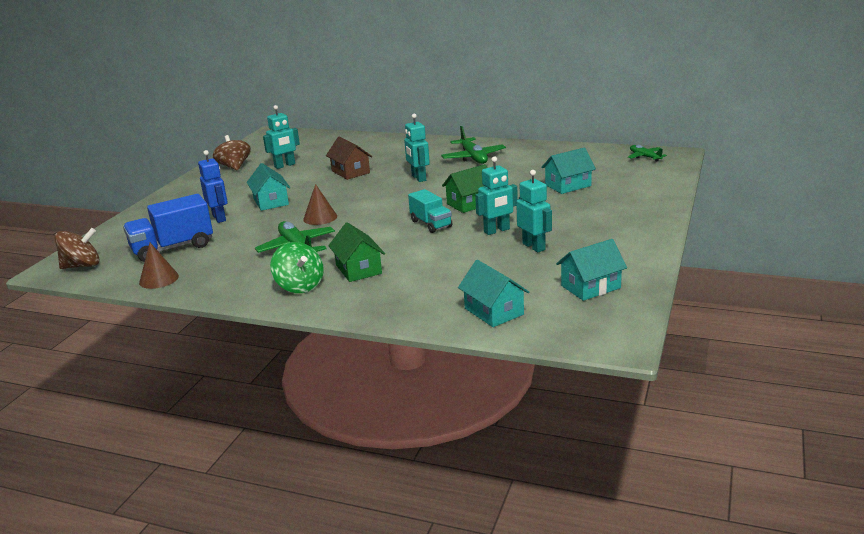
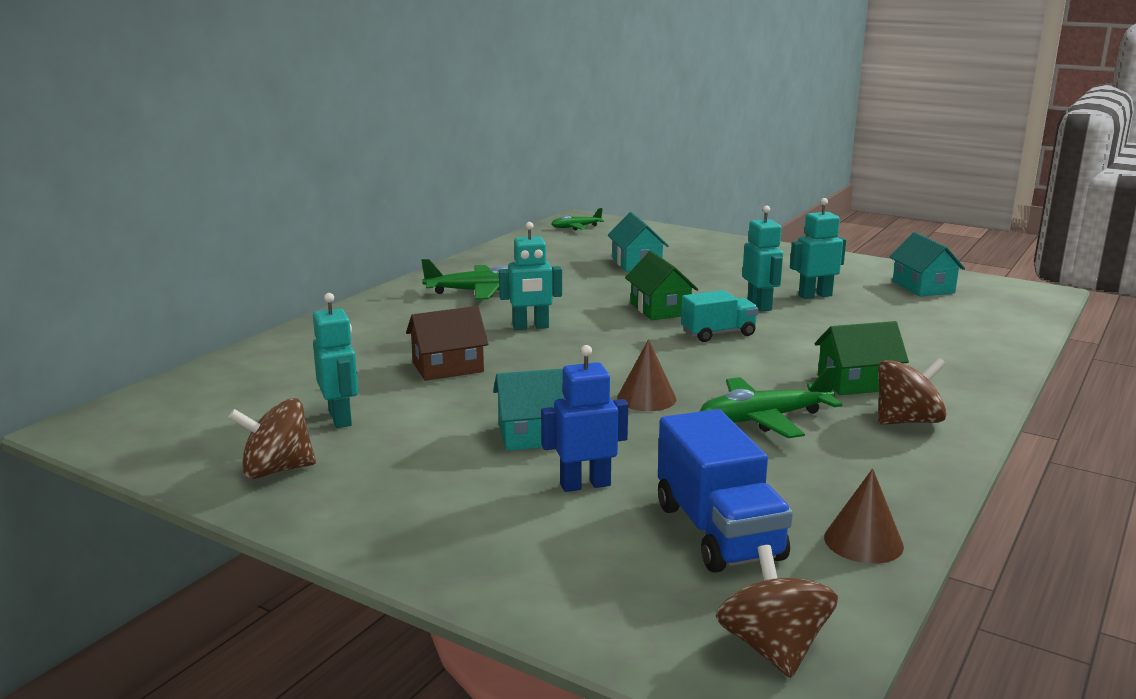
camera: 80 degrees left, 5 degrees down
green spinning top [270,242,324,293] -> brown spinning top [878,358,946,425]
turquoise house [458,260,529,327] -> none

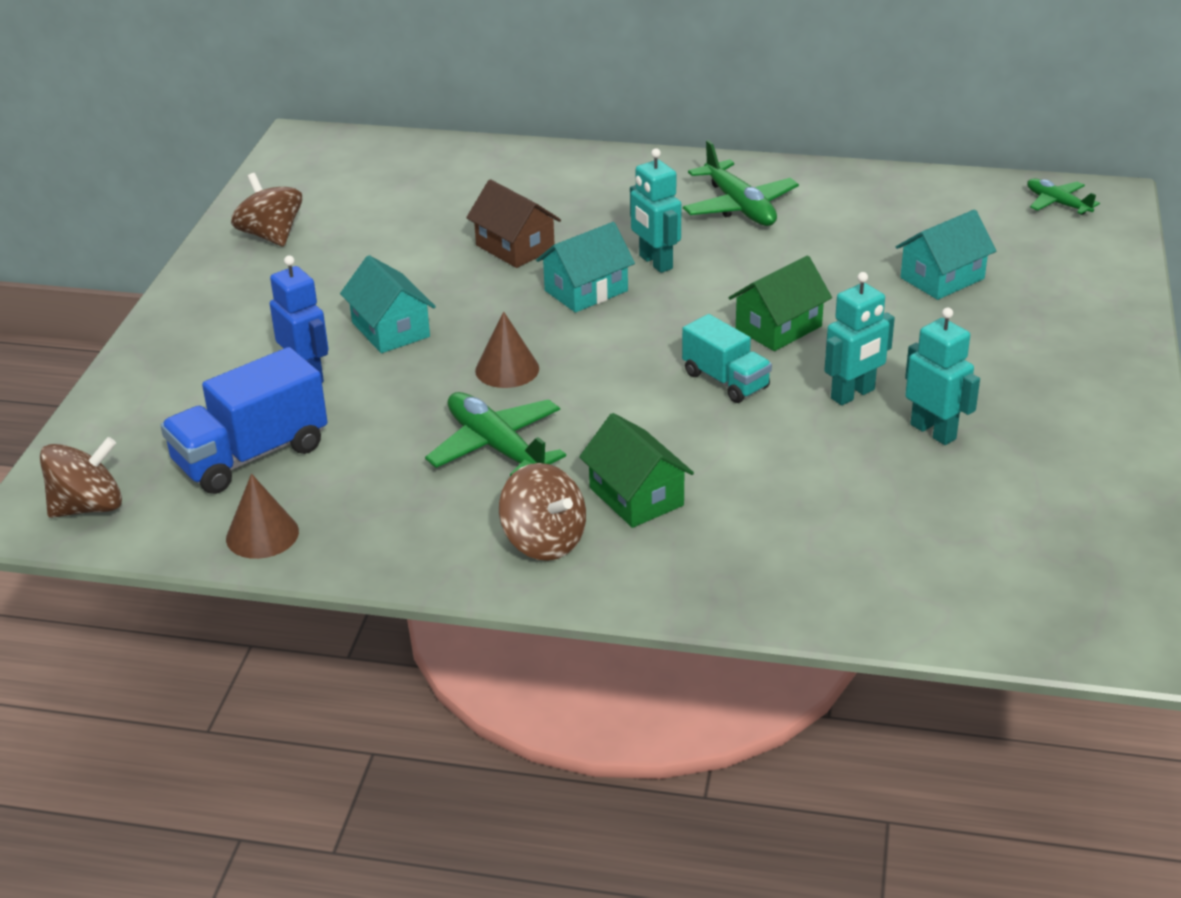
camera: 70 degrees right, 15 degrees up
turquoise robot [313,293,358,428] -> none
turquoise house [889,232,965,297] -> turquoise house moved to [536,222,635,313]

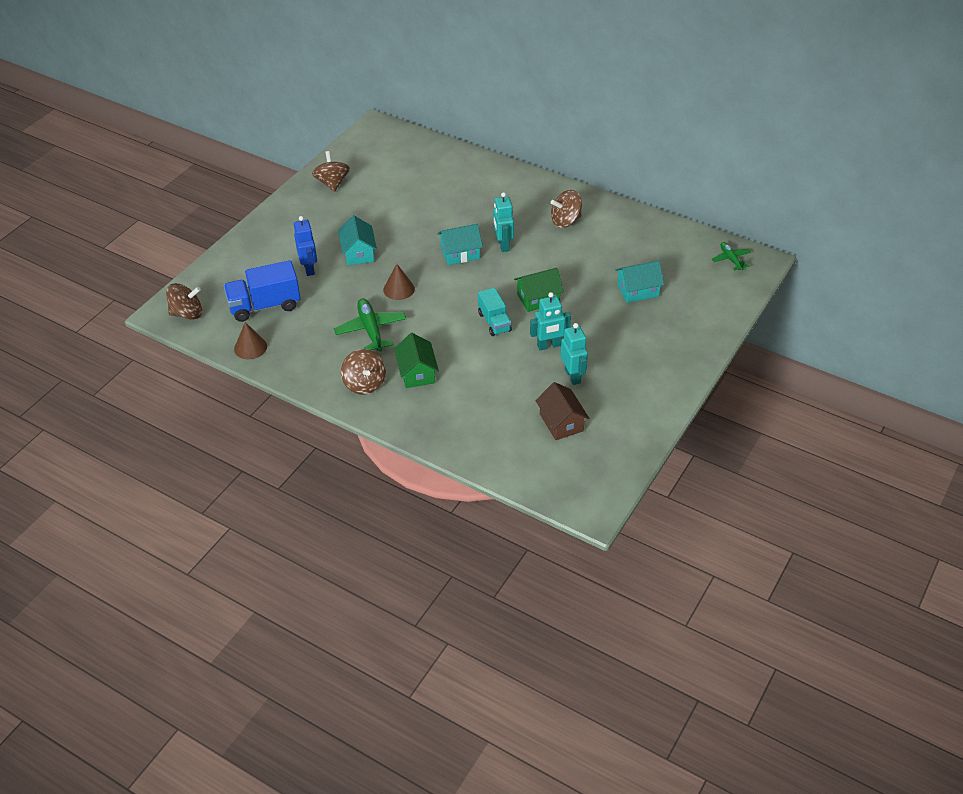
camera: 20 degrees right, 10 degrees up
brown house [466,179,561,268] -> brown house moved to [536,382,589,440]
green plane [683,140,799,226] -> brown spinning top [550,190,582,228]

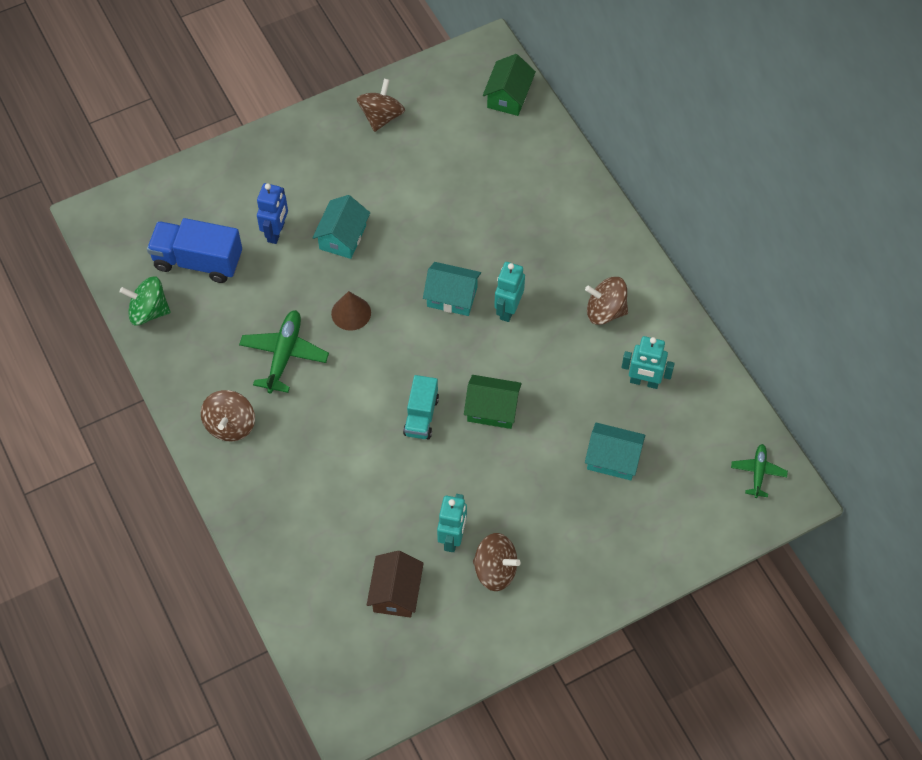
camera: 30 degrees right, 15 degrees up
brown spinning top [166,283,202,320] -> brown spinning top moved to [473,533,521,591]
brown cone [234,322,267,359] -> green spinning top [120,276,171,325]
green house [394,333,439,388] -> green house moved to [483,54,536,116]
turquoise robot [530,292,571,350] -> turquoise robot moved to [622,336,675,389]

